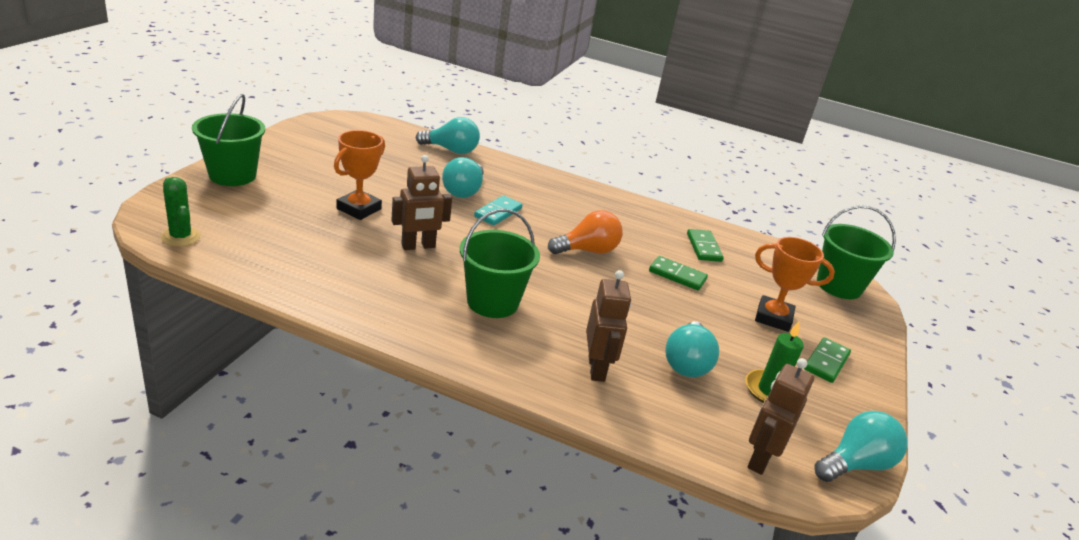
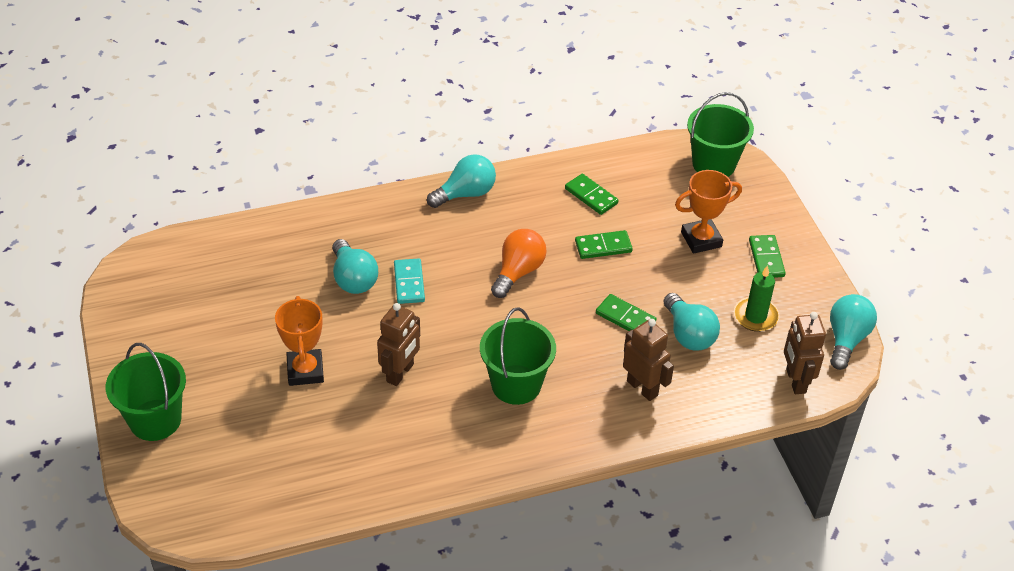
camera: 35 degrees left, 15 degrees up
green cactus [161,177,201,246] -> none
turquoise light bulb [416,117,480,154] -> turquoise light bulb moved to [427,154,496,208]
none -> green domino [596,294,656,331]

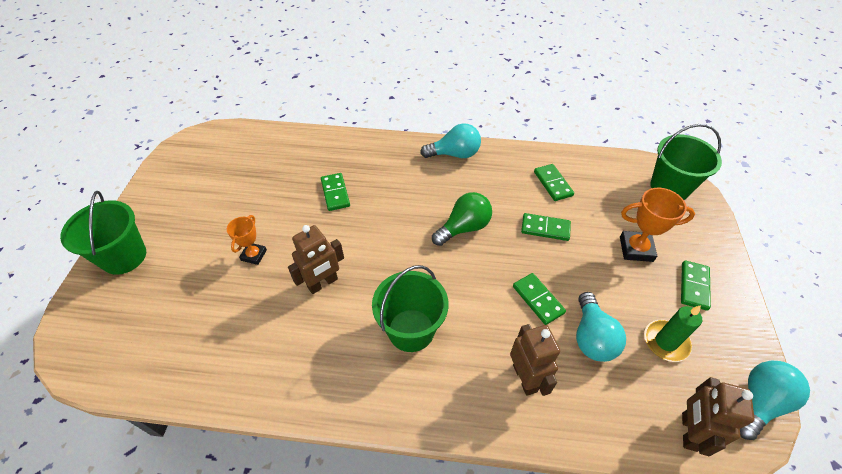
camera: 25 degrees right, 5 degrees up
orange trophy [275,296,324,386] -> orange trophy [227,215,267,265], size x0.65
turquoise light bulb [332,239,378,294] -> green domino [321,173,350,211]
turquoise domino [394,258,425,304] -> none
orange light bulb [491,229,546,298] -> green light bulb [432,192,492,246]

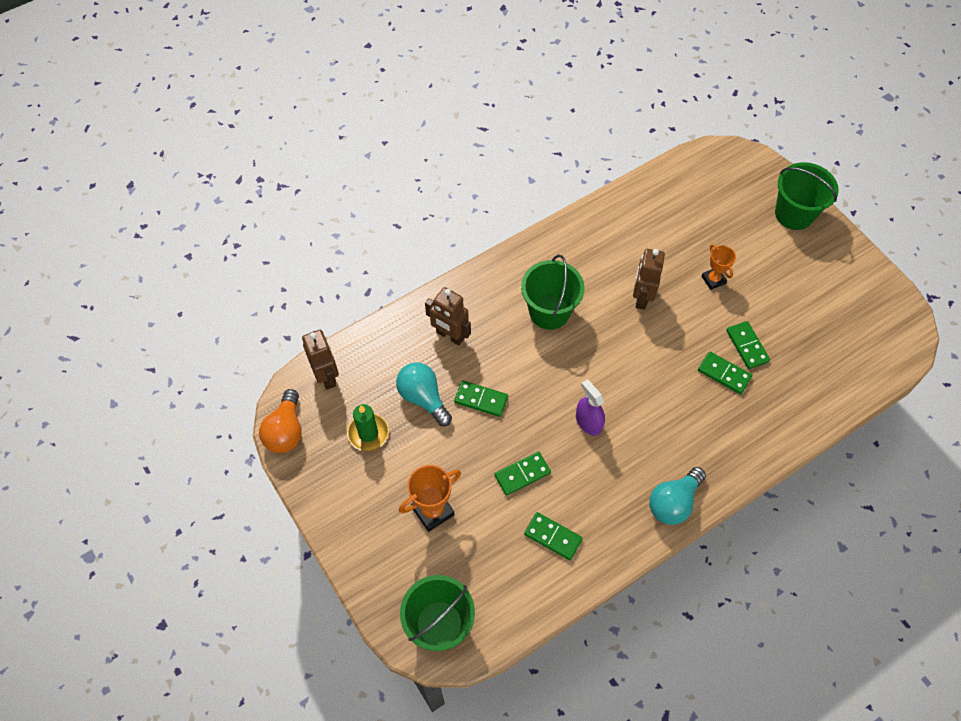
camera: 140 degrees right, 10 degrees up
green light bulb [432,192,492,246] -> purple spray bottle [576,379,605,436]
green domino [681,260,711,311] -> green domino moved to [726,321,770,369]
turquoise light bulb [740,361,810,440] -> orange light bulb [259,389,302,453]

